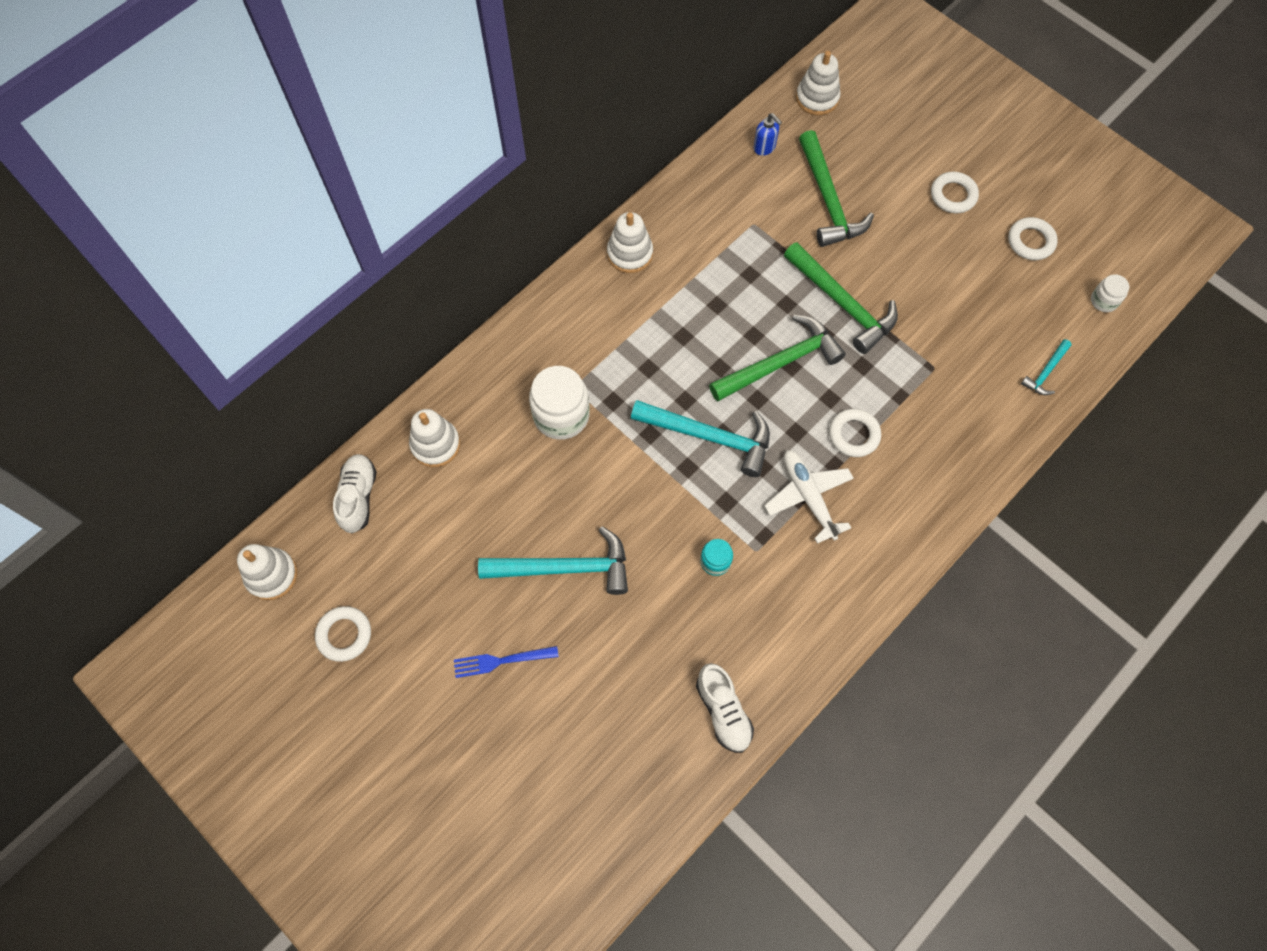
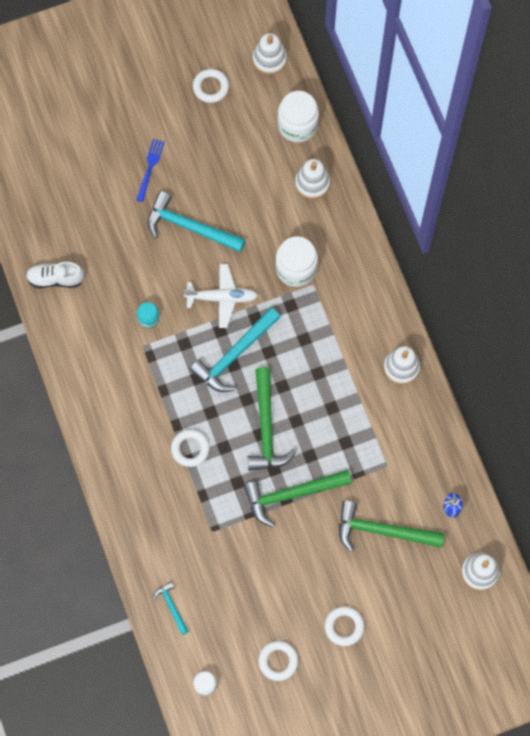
camera: 115 degrees right, 5 degrees up
white shoe [333,454,377,533] -> white jar [278,91,319,142]
turquoise hammer [478,526,628,595] -> turquoise hammer turned 90 degrees clockwise [148,191,246,252]
white plane [764,450,854,544] -> white plane moved to [184,264,258,328]

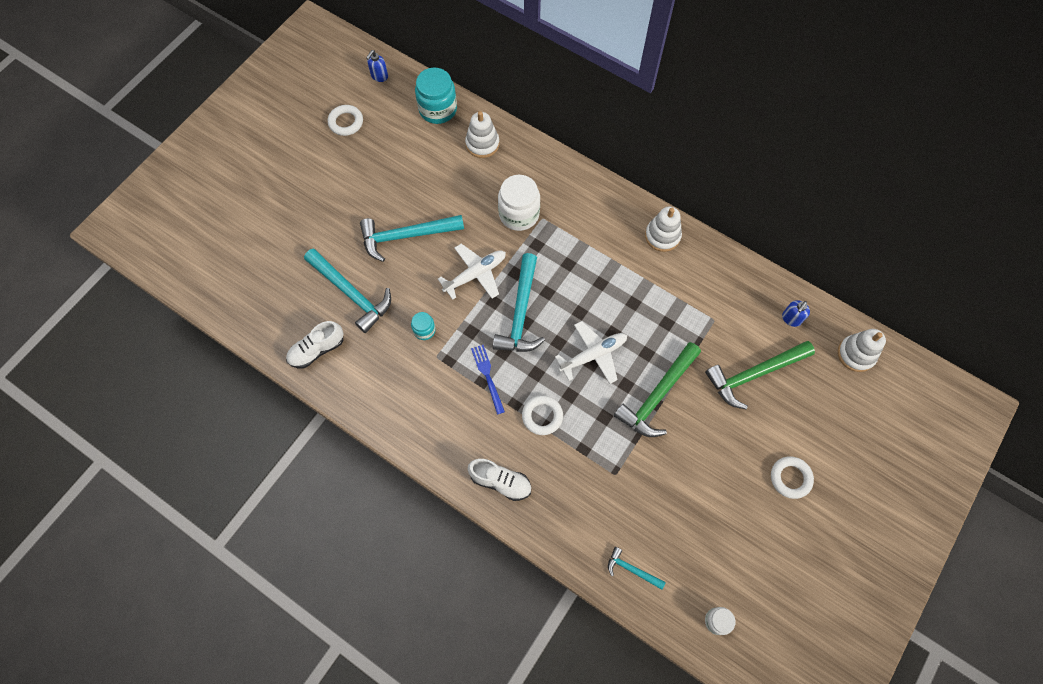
camera: 35 degrees left, 5 degrees down
blue fork [136,139,165,202] -> blue fork moved to [471,345,505,415]
green hammer [248,367,296,471] -> white plane [555,321,627,384]
white stacking toy [253,33,287,75] -> blue soap dispenser [366,50,388,82]
white ring [258,641,298,681] -> none
white jar [278,91,319,142] -> turquoise jar [415,67,457,124]
none -> turquoise hammer [304,249,391,333]
none -> white shoe [468,459,531,501]

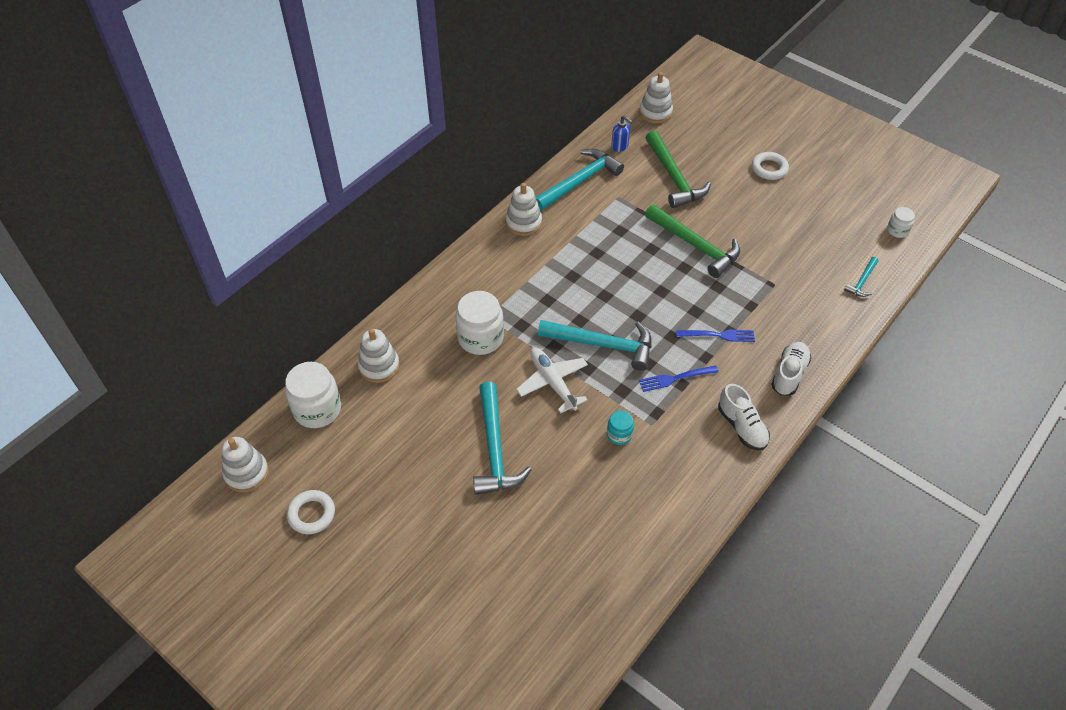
camera: 85 degrees left, 15 degrees down
white shoe [286,321,344,368] -> white shoe moved to [718,384,770,451]
turquoise hammer [304,249,391,333] -> turquoise hammer moved to [536,149,624,211]
blue soap dispenser [366,50,388,82] -> white stacking toy [222,437,269,492]
turquoise jar [415,67,457,124] -> white jar [285,362,341,428]
white ring [522,395,563,435] -> blue fork [676,330,755,342]
white plane [555,321,627,384] -> none

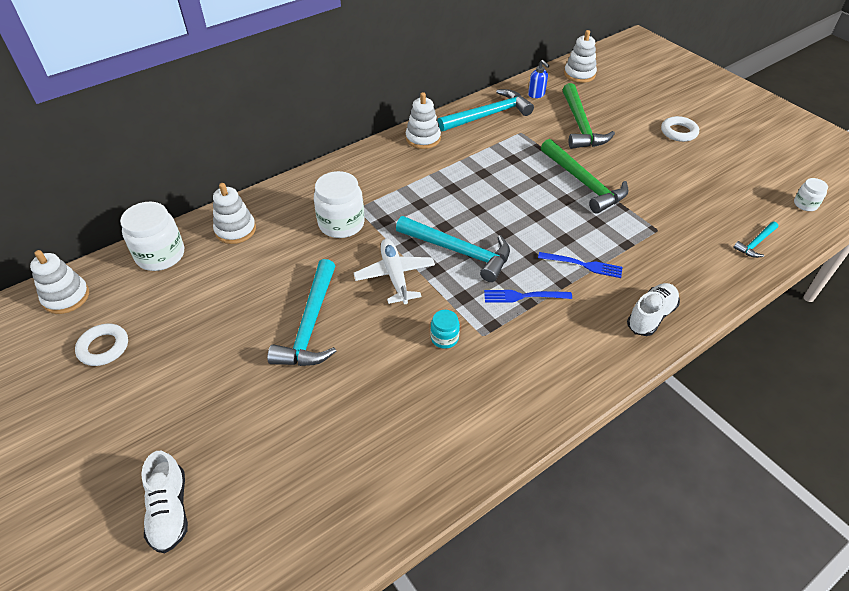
camera: 15 degrees right, 5 degrees down
white shoe [718,384,770,451] -> white shoe moved to [141,451,188,553]

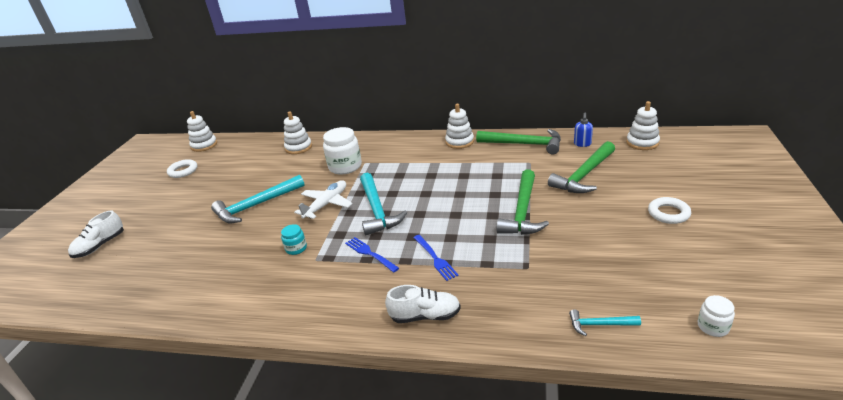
camera: 50 degrees right, 15 degrees down
white jar [120,201,184,271] -> none
turquoise hammer [438,89,534,131] -> green hammer [476,129,561,154]

